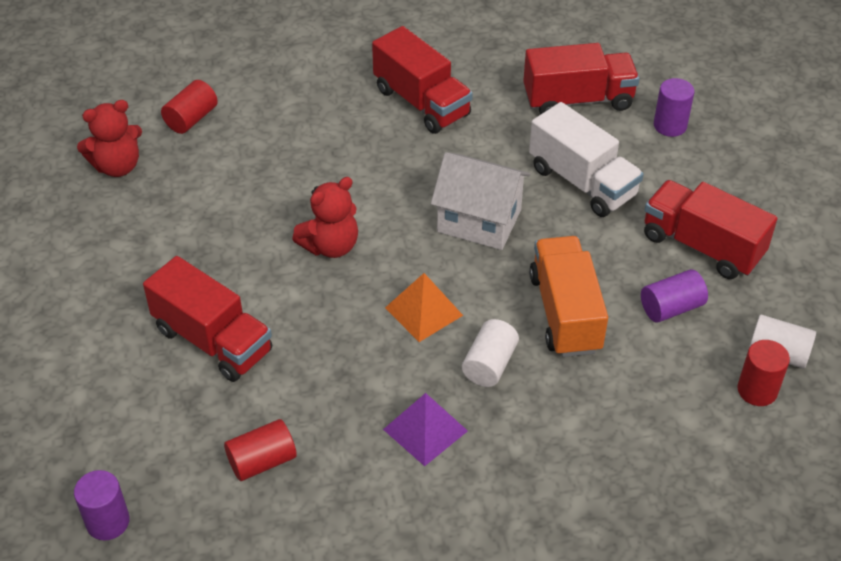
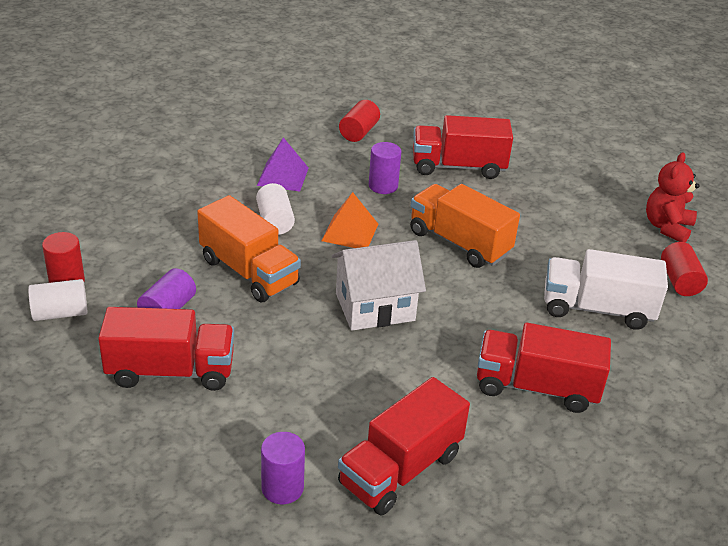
camera: 140 degrees right, 10 degrees down
purple cylinder [74,470,130,540] -> purple cylinder moved to [369,142,401,194]
red teddy bear [292,177,358,258] -> orange truck [410,184,520,268]
white truck [529,102,644,217] -> white truck moved to [544,249,668,330]

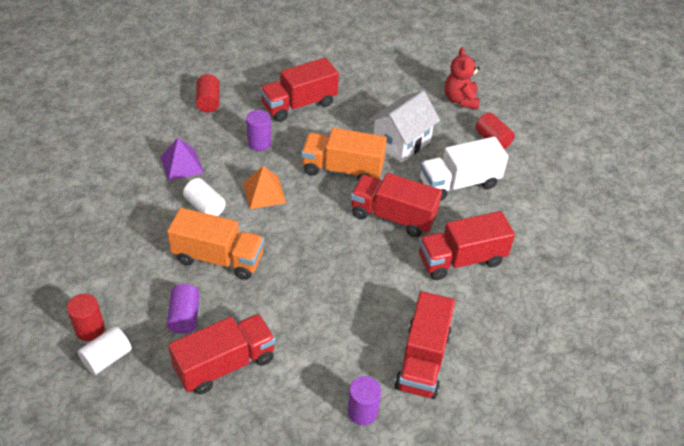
camera: 30 degrees left, 10 degrees up
white house [332,240,426,331] -> white house moved to [369,91,440,163]
none -> red truck [351,173,442,237]

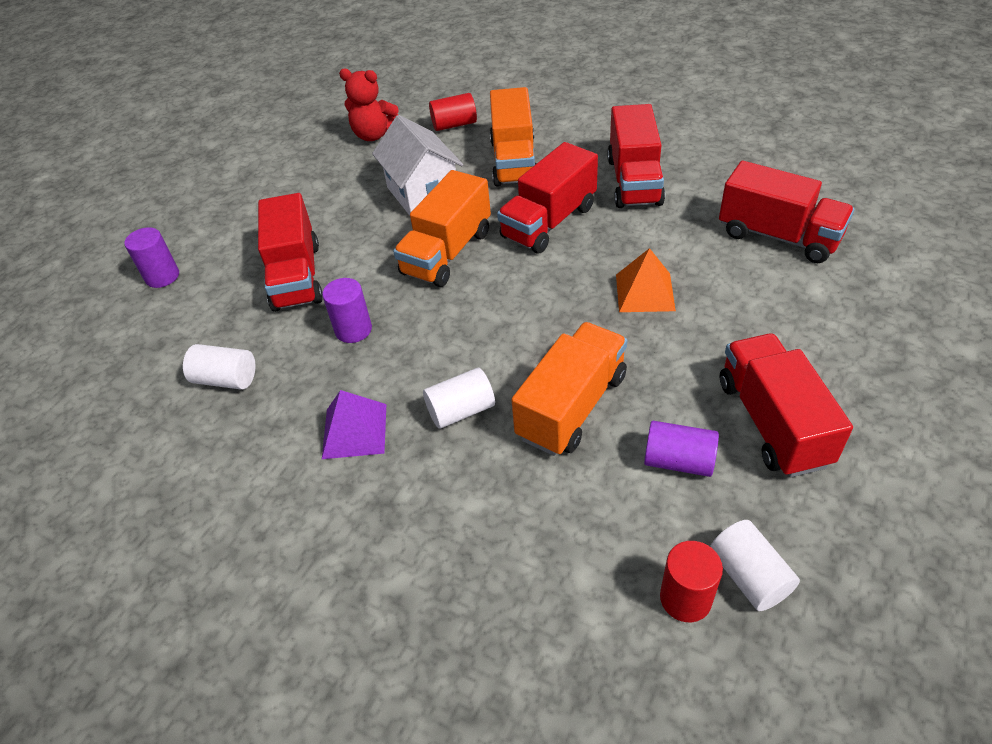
camera: 65 degrees left, 0 degrees up
red cylinder [196,74,220,113] -> white cylinder [183,344,255,390]
orange pyramid [243,166,286,209] -> orange pyramid moved to [616,248,676,312]
purple cylinder [347,376,381,425] -> purple cylinder moved to [124,227,179,288]
white truck [420,137,508,201] -> orange truck [490,87,537,187]

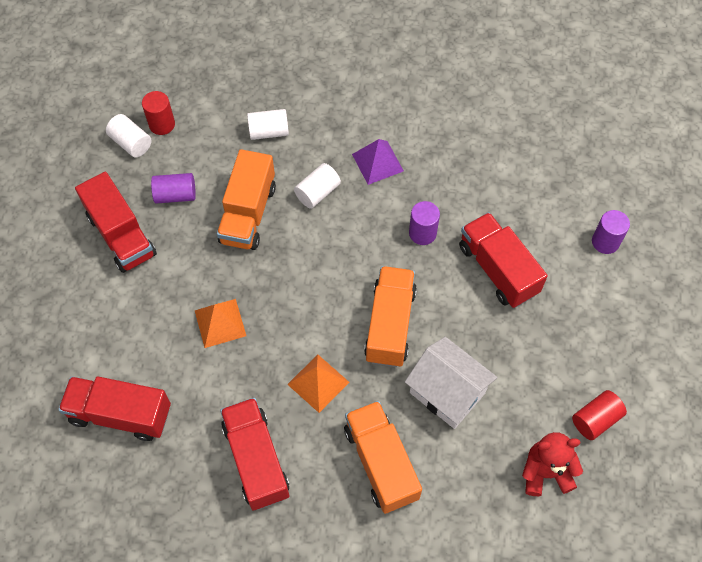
camera: 155 degrees right, 15 degrees up
white cylinder [183,344,255,390] -> white cylinder moved to [247,109,289,140]
red cylinder [429,93,477,131] -> red cylinder moved to [572,390,627,440]
red truck [497,142,598,253] -> orange pyramid [287,354,349,413]

